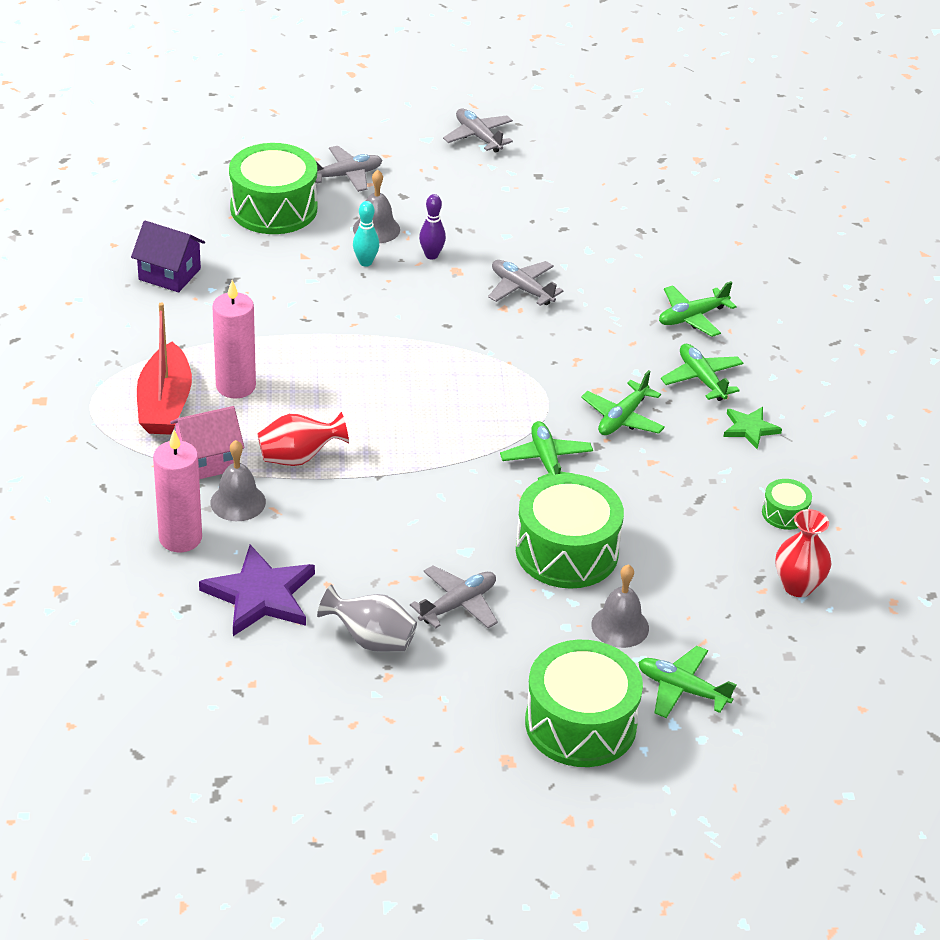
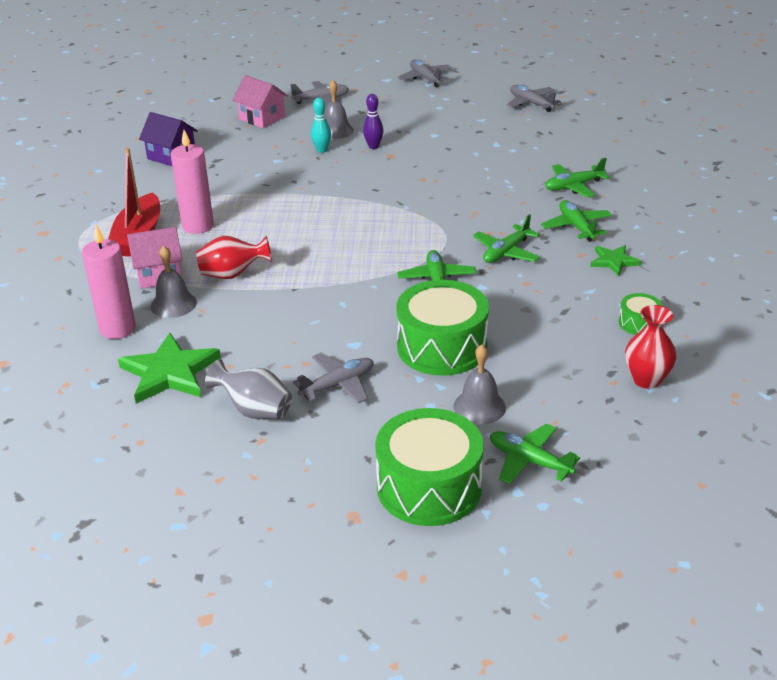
camera: 10 degrees right, 5 degrees down
purple star [199,545,315,636] -> green star [118,333,221,404]
green drum [229,143,317,234] -> pink house [233,75,288,128]
grey plane [488,260,564,306] -> grey plane moved to [506,85,561,112]

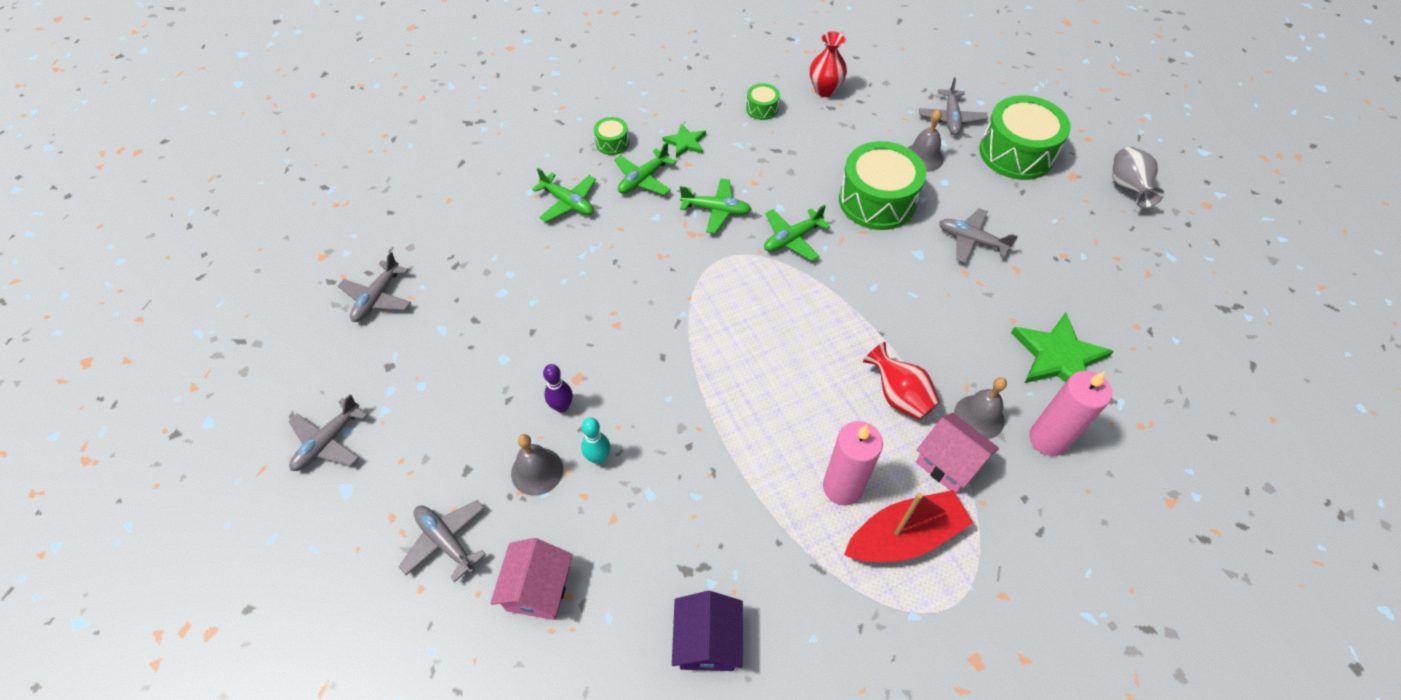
camera: 120 degrees left, 20 degrees up
grey vase [205,359,292,419] -> grey vase moved to [1112,147,1164,208]
green plane [490,424,580,485] -> grey plane [919,77,988,135]
none -> green drum [594,117,629,155]

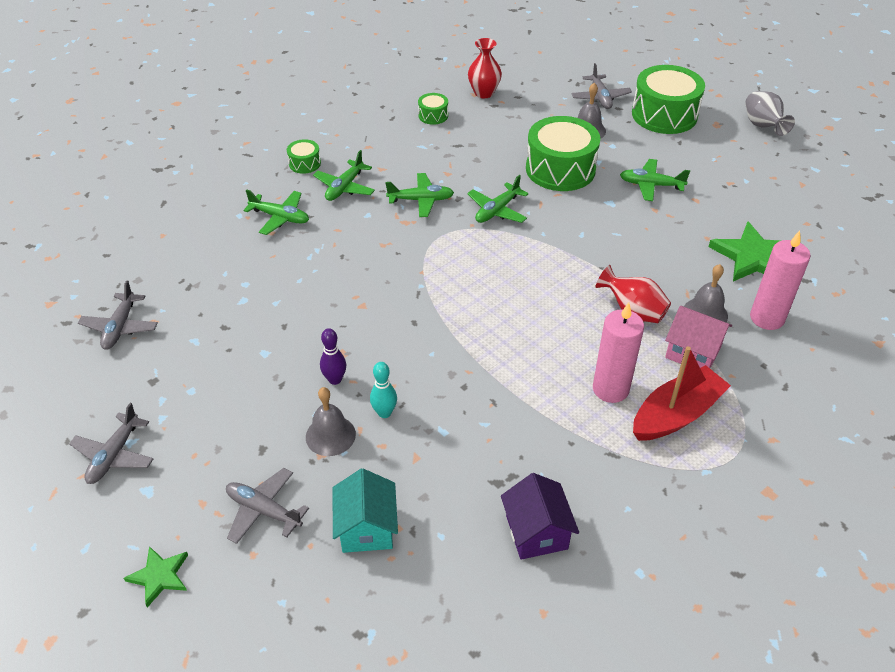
camera: 15 degrees left, 10 degrees down
pink house [490,538,573,620] -> turquoise house [333,468,398,553]
green star [662,124,706,158] -> green star moved to [124,546,188,607]
grey plane [939,208,1018,263] -> green plane [620,159,690,201]

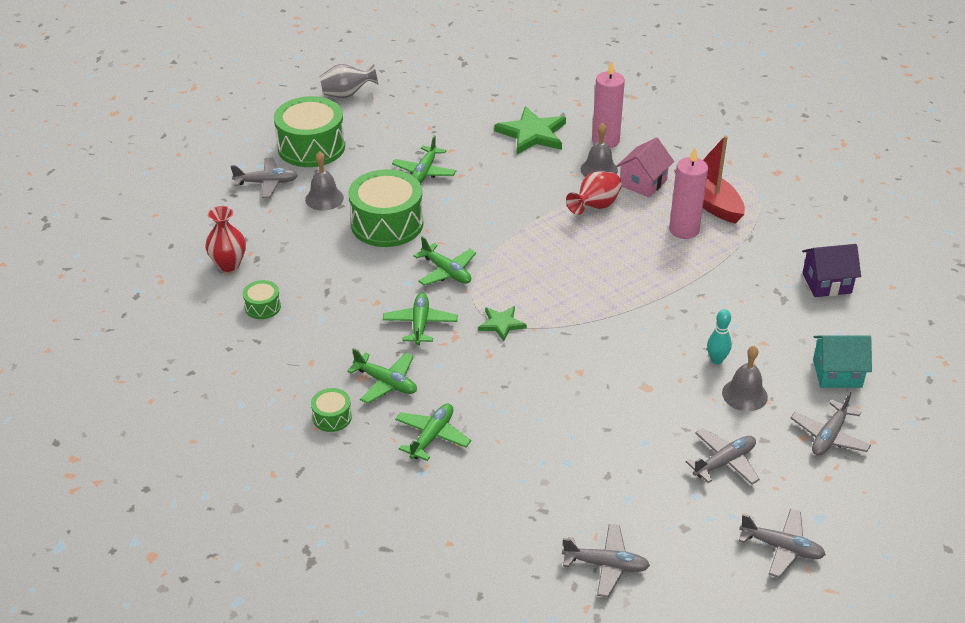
camera: 85 degrees left, 5 degrees down
green star [124,546,188,607] -> green star moved to [478,306,527,341]
purple bowling pin [320,328,346,385] -> none
none -> grey plane [686,428,760,485]

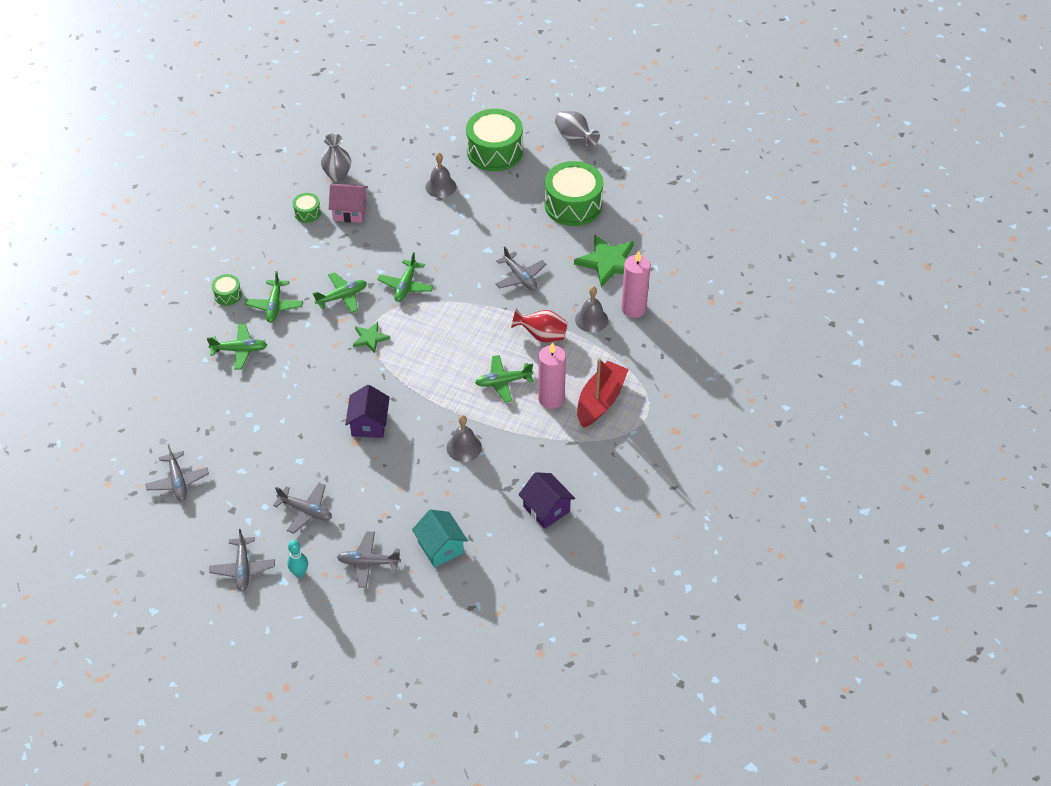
camera: 60 degrees right, 10 degrees up
red vase [205,206,246,272] -> grey vase [321,133,351,182]
grey plane [230,157,298,198] -> grey plane moved to [496,247,546,291]
green drum [348,169,423,247] -> green drum moved to [545,161,603,226]
green plane [392,135,456,183] -> green plane moved to [475,355,533,402]
pink house [616,137,674,197] -> pink house moved to [329,184,368,223]
turquoise bowling pin [707,309,732,364] -> turquoise bowling pin moved to [287,540,308,577]
grey bell [722,346,768,411] -> grey bell moved to [447,415,482,462]
none -> purple house [345,385,390,438]

